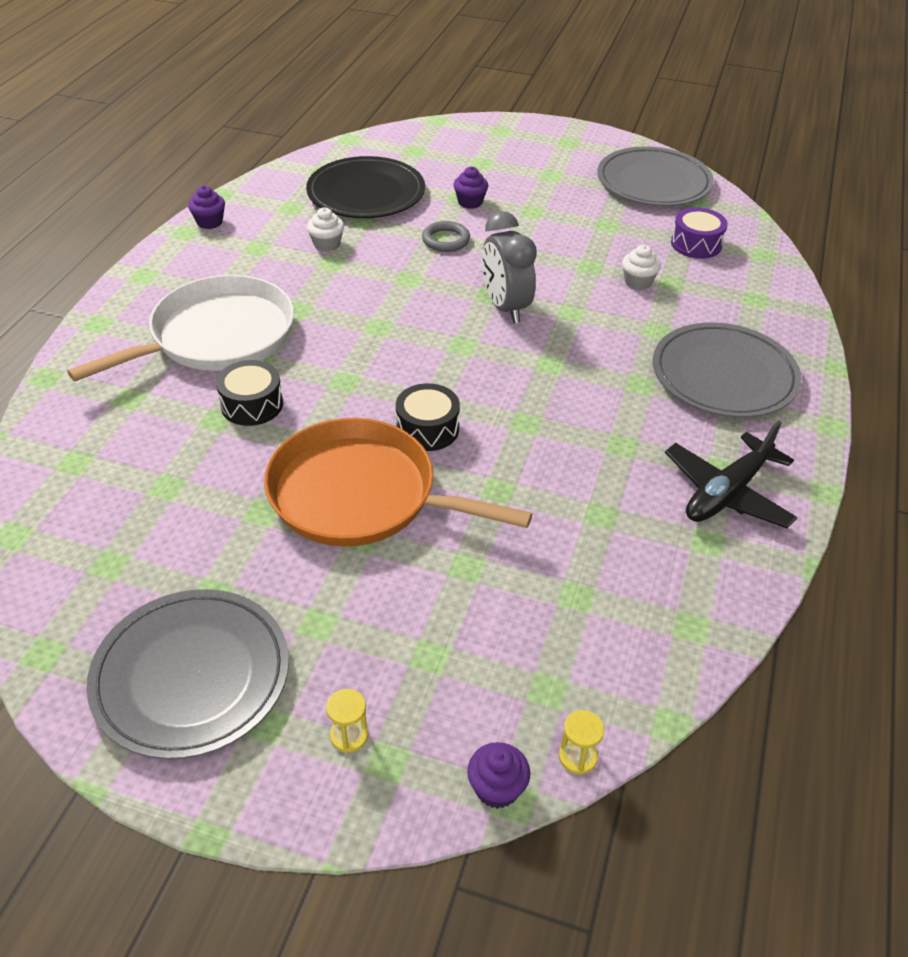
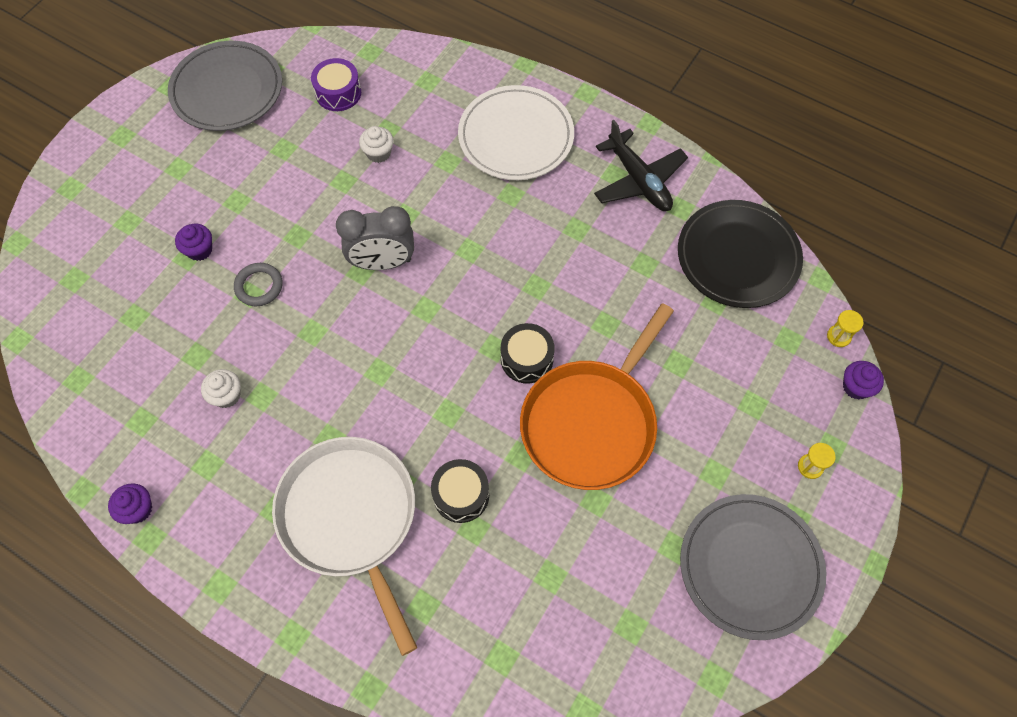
camera: 75 degrees left, 20 degrees up
black plate [306,156,425,218] -> black plate moved to [678,200,803,308]
grey plate [653,322,801,418] -> white plate [458,85,574,180]

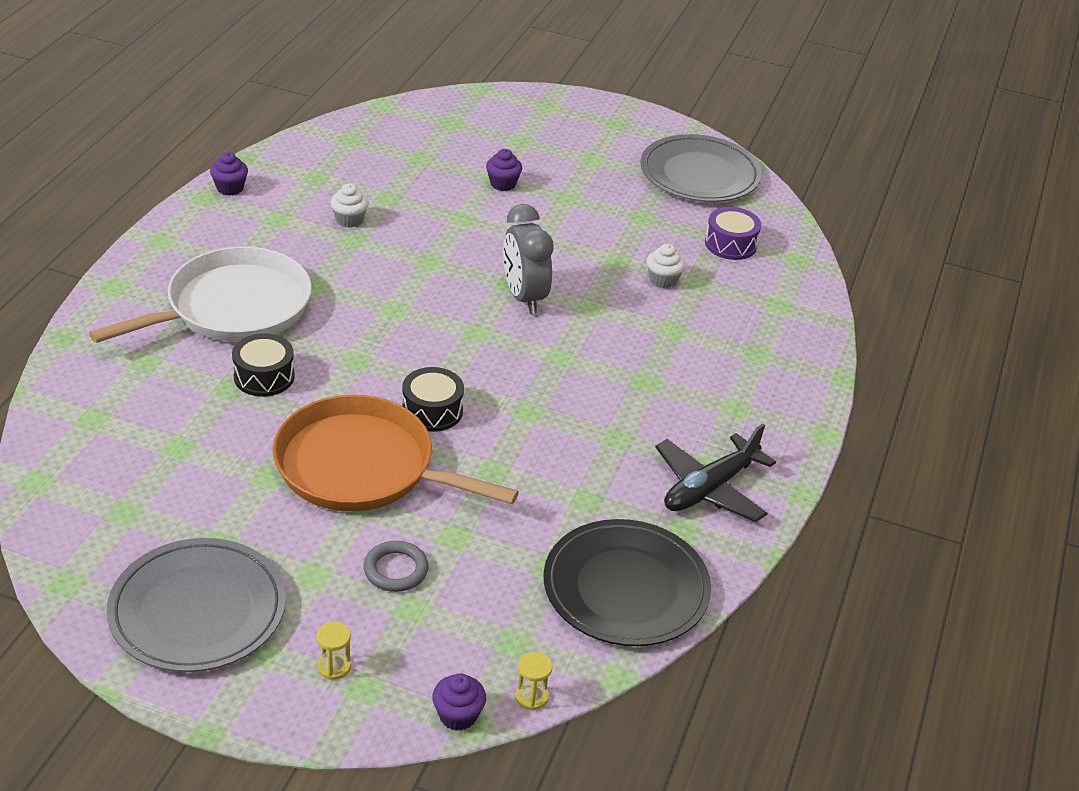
camera: 75 degrees right, 25 degrees down
grey ring [234,263,283,306] -> grey ring moved to [363,541,429,592]
white plate [458,85,574,180] -> none

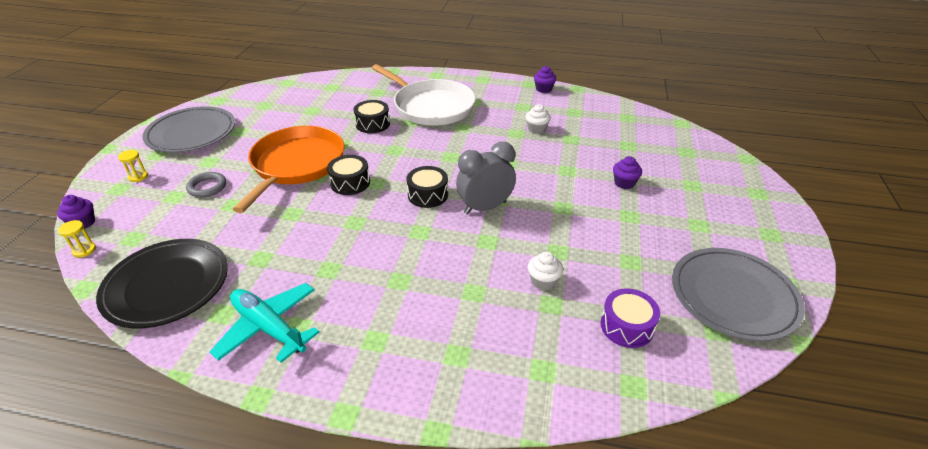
camera: 85 degrees right, 0 degrees up
black plane [655,424,776,522] -> turquoise plane [210,283,320,363]
none -> black drum [406,166,448,208]

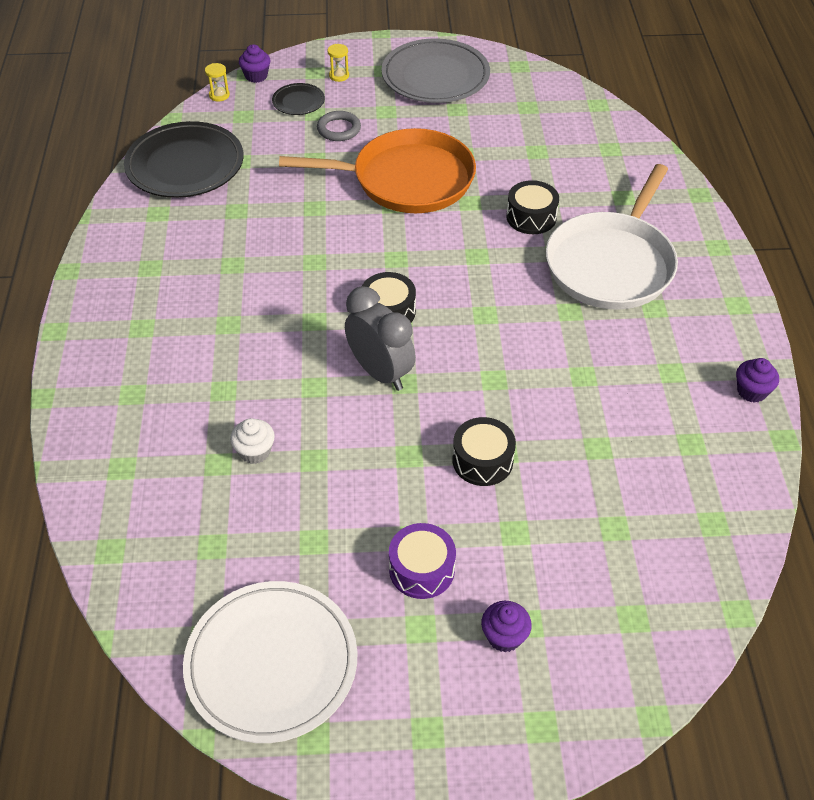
camera: 75 degrees right, 10 degrees up
turquoise plane [210,283,320,363] -> none
black drum [327,155,370,195] -> black drum moved to [453,417,516,486]
white cupcake [526,104,551,134] -> none
purple drum [600,288,660,348] -> purple drum moved to [389,523,456,599]
purple cupcake [613,156,642,189] -> purple cupcake moved to [481,601,532,652]
grey plate [672,248,805,341] -> white plate [183,581,358,743]
none -> black plate [272,83,325,115]

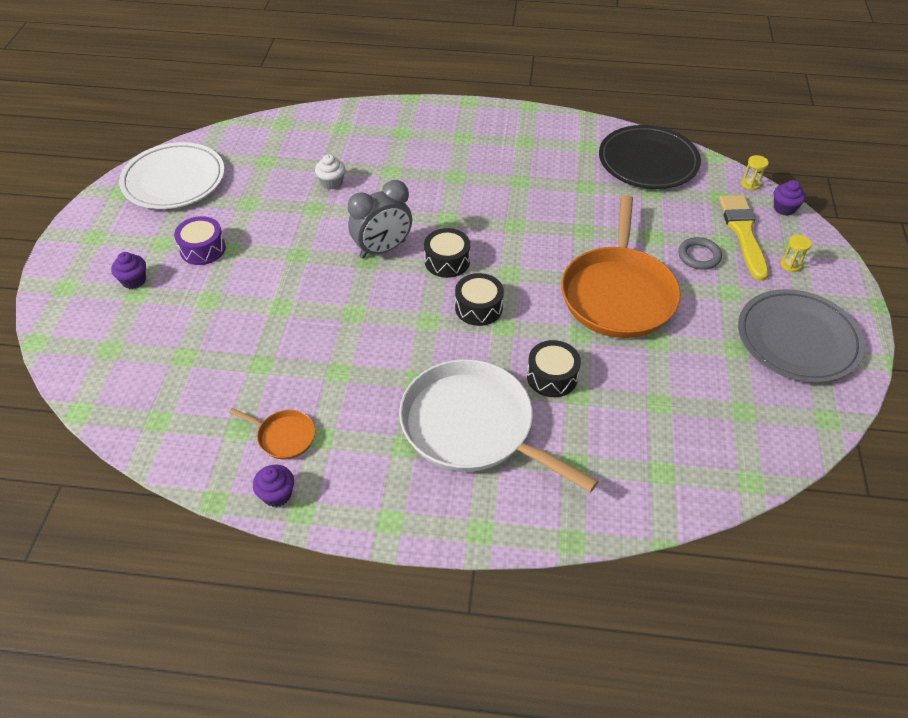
camera: 100 degrees right, 0 degrees up
black plate [272,83,325,115] -> yellow brush [719,195,769,281]
black drum [453,417,516,486] -> black drum moved to [455,273,504,326]
none -> orange pan [229,408,316,459]

